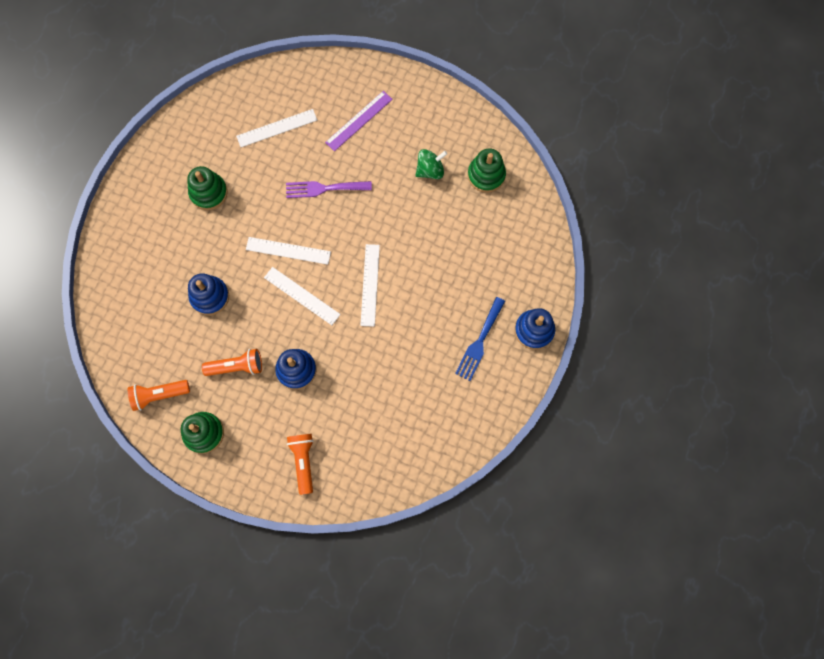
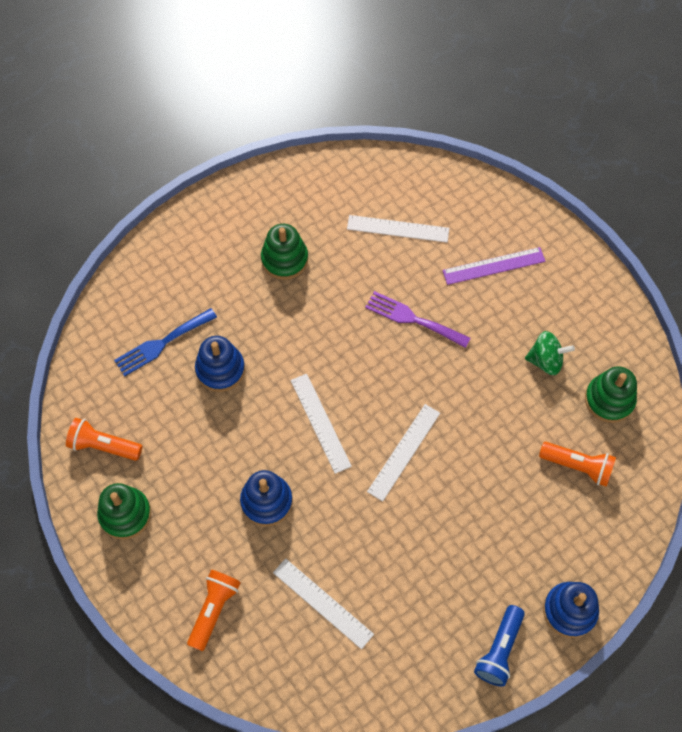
camera: 30 degrees right, 10 degrees down
orange flashlight [202,349,262,376] -> orange flashlight moved to [539,442,616,487]
white ruler [246,237,331,265] -> white ruler moved to [273,558,374,649]
blue fork [455,297,505,381] -> blue fork moved to [114,308,217,377]
none -> blue flashlight [474,605,525,687]

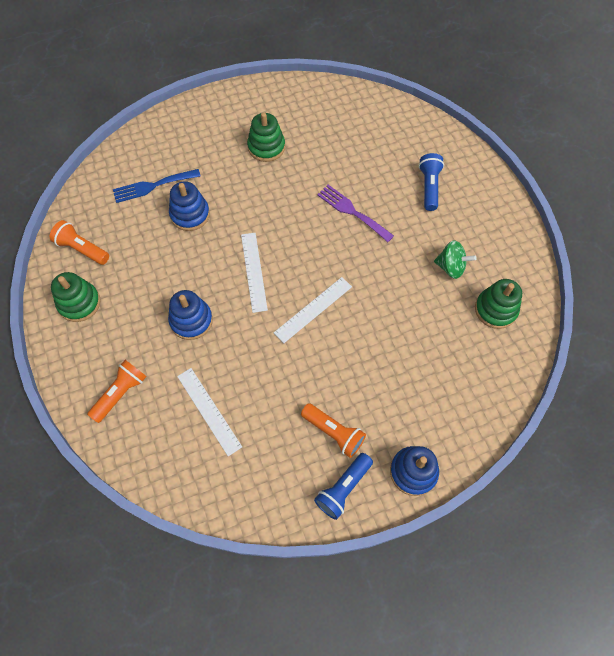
camera: 15 degrees right, 0 degrees up
white ruler [347,215,449,243] -> none
purple ruler [442,247,546,285] -> blue flashlight [419,153,444,211]
orange flashlight [539,442,616,487] -> orange flashlight moved to [301,403,366,458]

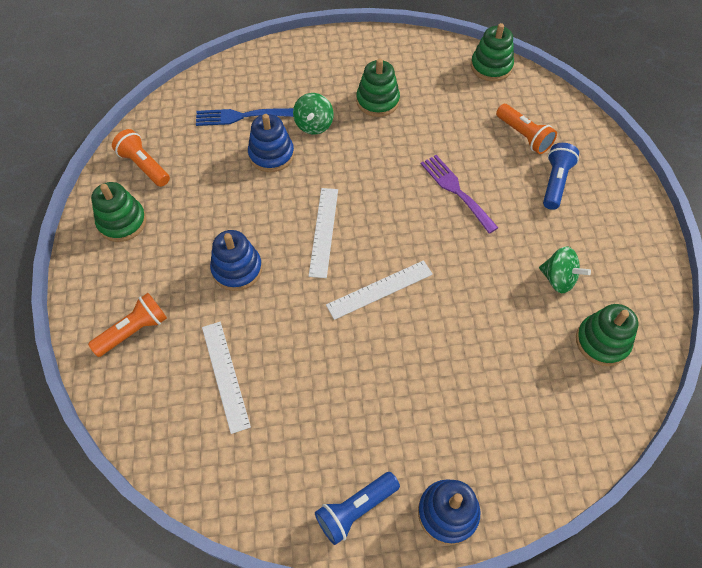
camera: 15 degrees right, 5 degrees down
orange flashlight [301,403,366,458] -> orange flashlight moved to [496,104,557,154]
none -> green spinning top [293,93,334,134]
none -> green stacking toy [471,23,514,82]

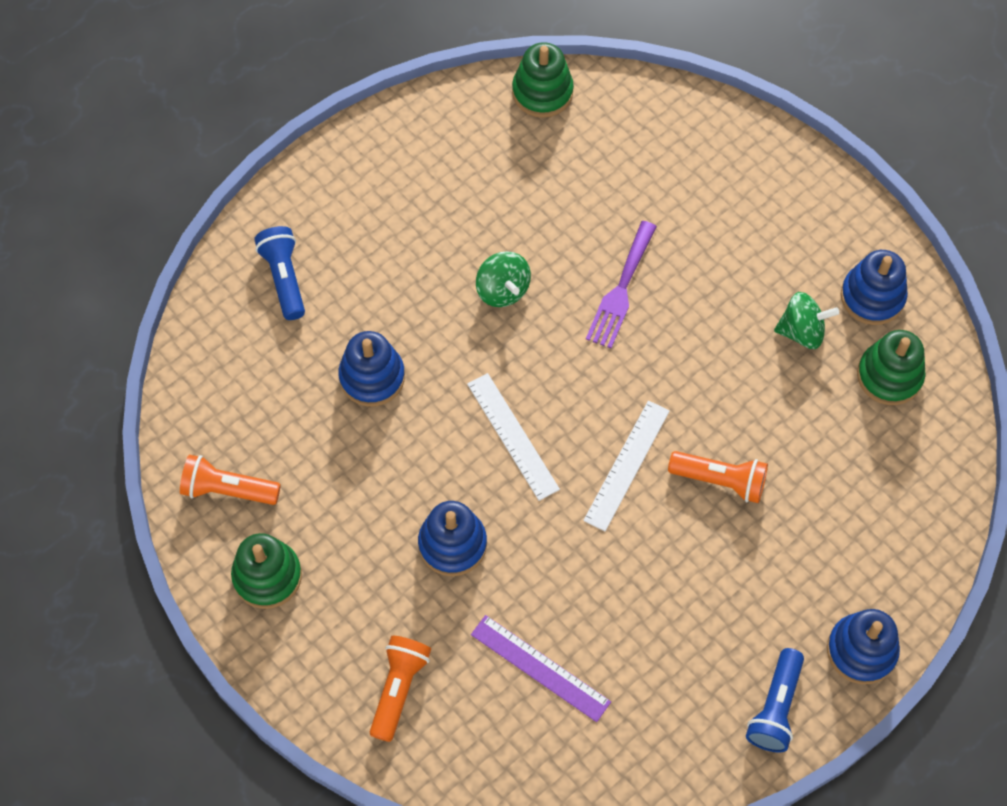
camera: 35 degrees left, 5 degrees up
blue fork [196,108,294,126] -> none
white ruler [202,322,251,434] -> purple ruler [471,615,611,722]
green spinning top [293,93,334,134] -> green spinning top moved to [476,251,531,307]
green stacking toy [356,58,400,117] -> none
purple fork [421,155,498,234] -> purple fork turned 90 degrees counterclockwise [586,221,657,348]
orange flashlight [496,104,557,154] -> orange flashlight moved to [668,451,768,503]
blue flashlight [543,143,579,210] -> blue flashlight moved to [254,226,305,320]
none -> blue stacking toy [841,250,908,325]

